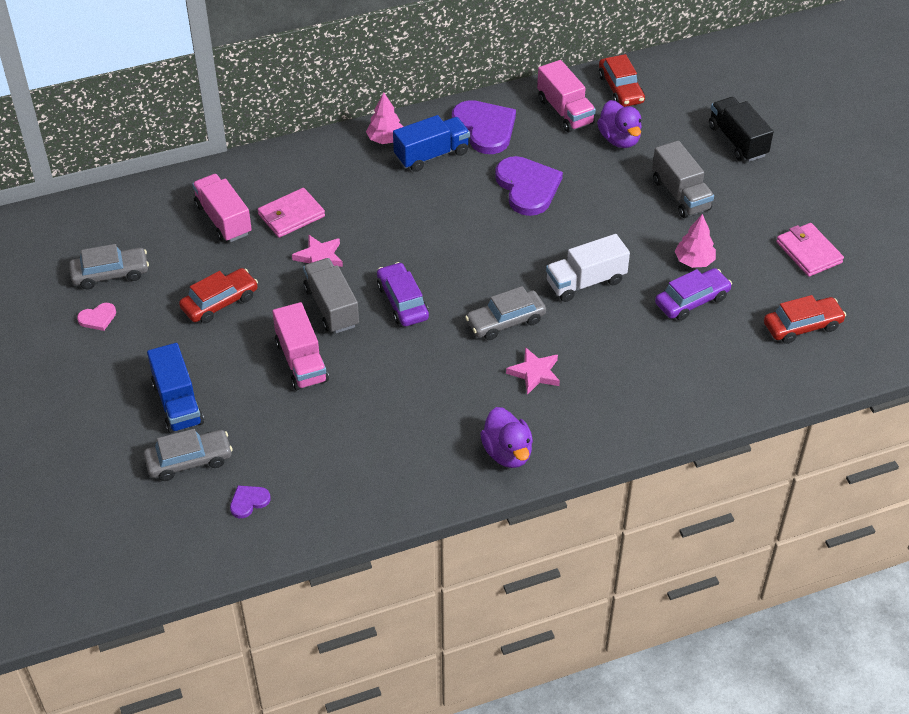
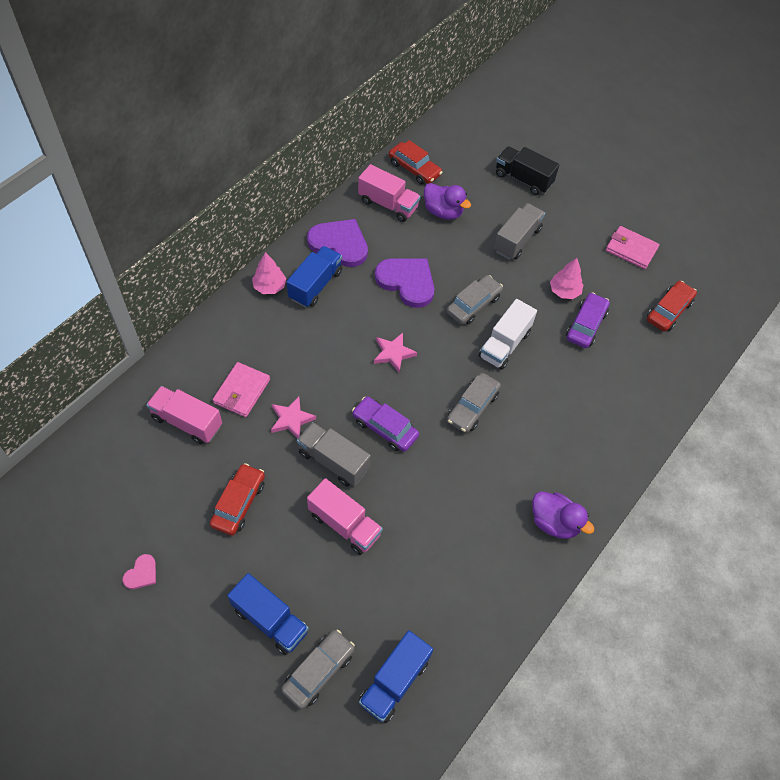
camera: 35 degrees left, 10 degrees up
grey car [69,244,149,289] -> grey car moved to [447,275,503,325]
purple heart [230,485,271,518] -> blue truck [359,630,433,723]
pink star [506,347,560,395] -> pink star moved to [374,333,417,372]
grey truck [652,140,714,218] -> grey truck turned 90 degrees counterclockwise [494,203,545,260]

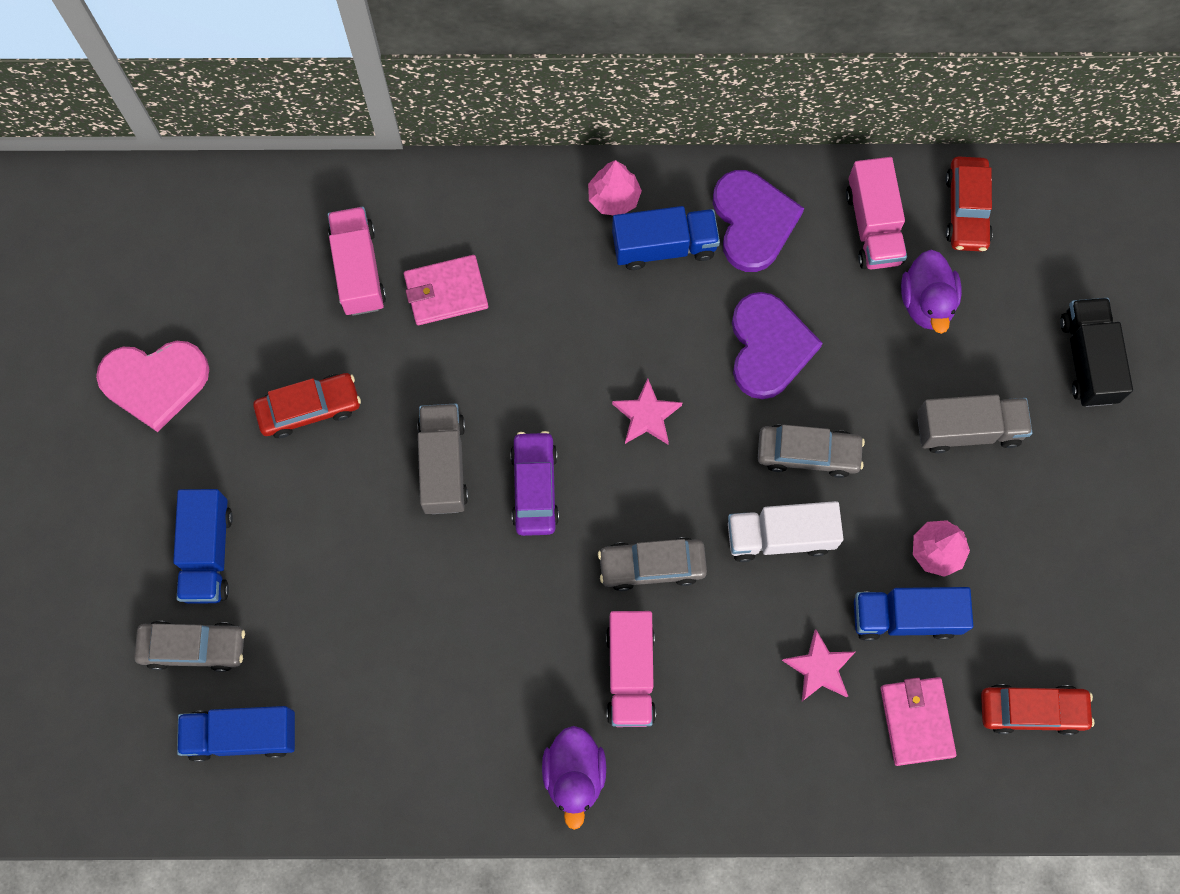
camera: 55 degrees right, 15 degrees up
pink heart [122,554,156,589] -> pink heart [96,341,209,432], size x2.15
pink star [271,397,316,439] -> pink star moved to [782,629,855,701]
pink truck [307,478,383,555] -> pink truck moved to [606,611,656,727]
purple car [566,292,610,348] -> blue truck [854,587,973,641]
pink wallet [606,226,660,269] -> pink wallet moved to [880,677,957,766]

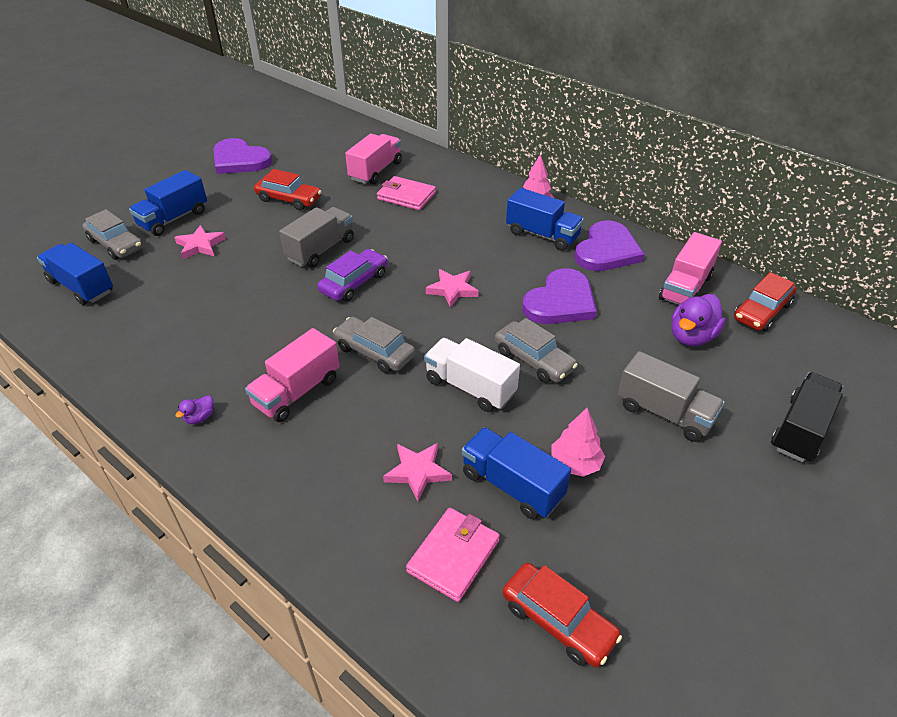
camera: 40 degrees right, 30 degrees down
pink heart [96,341,209,432] -> purple heart [213,138,272,174]
purple duck [542,726,606,830] -> purple duck [175,395,213,424], size x0.48
none -> pink star [174,225,226,259]

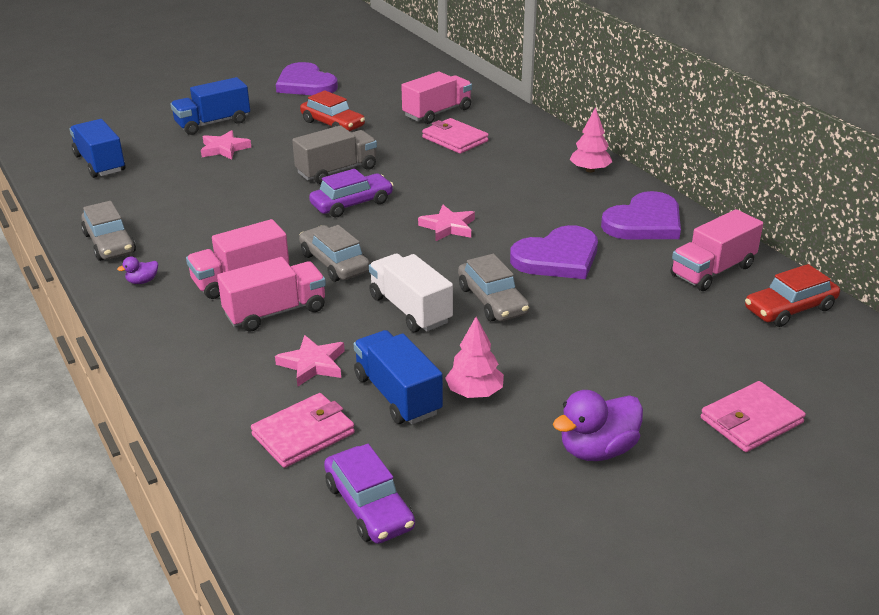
camera: 20 degrees right, 10 degrees down
grey car [83,209,143,260] -> grey car moved to [81,201,136,261]
red car [502,563,622,668] -> purple car [324,444,415,544]
blue truck [506,188,584,251] -> none
grey truck [618,351,725,442] -> none
purple duck [672,294,726,346] -> purple duck moved to [553,390,643,461]
black truck [771,372,843,462] -> pink wallet [701,381,806,452]
none -> pink truck [217,257,326,332]

